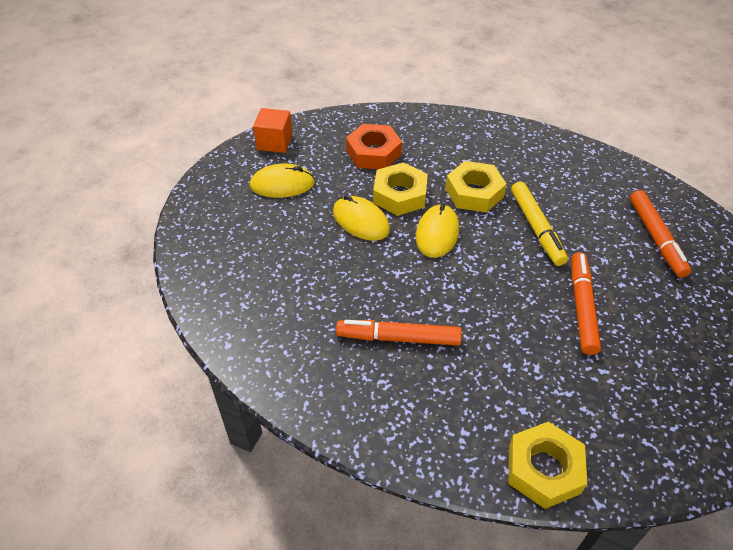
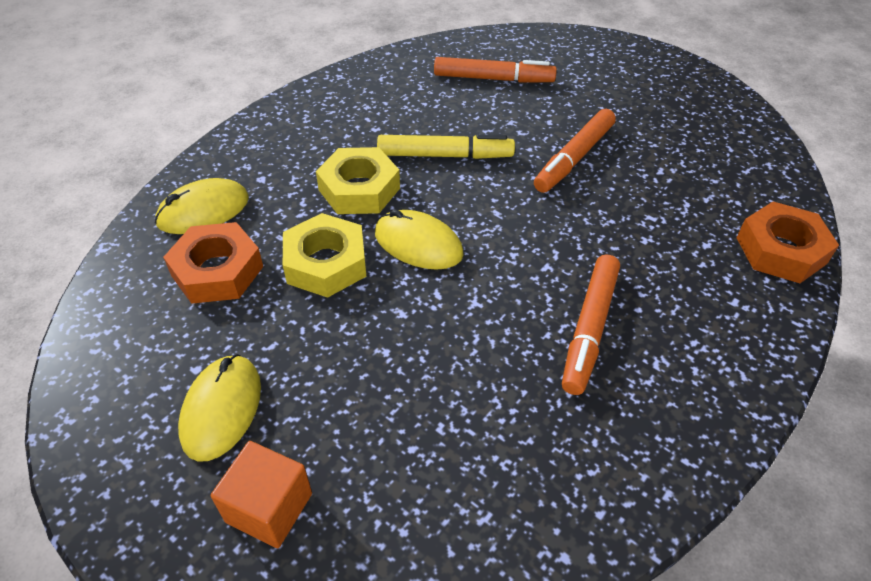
camera: 75 degrees left, 0 degrees up
orange cube [253,108,293,153] -> orange cube moved to [211,441,312,548]
yellow mouse [333,195,390,241] -> yellow mouse moved to [155,178,249,234]
yellow nut [508,422,587,509] -> orange nut [736,202,839,283]
orange marker [572,252,601,355] -> orange marker turned 75 degrees counterclockwise [534,109,616,193]

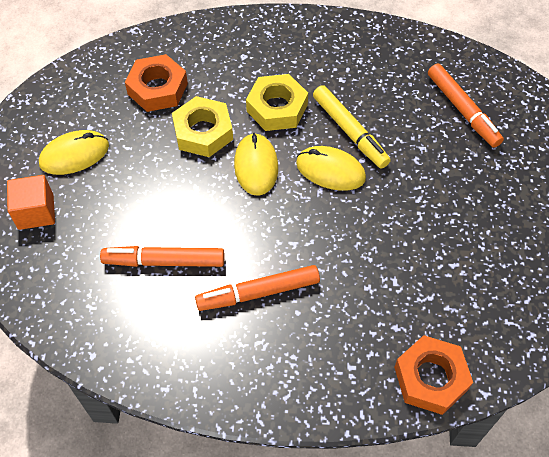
camera: 55 degrees right, 10 degrees up
yellow mouse [155,178,249,234] -> yellow mouse moved to [296,146,366,191]
orange marker [534,109,616,193] -> orange marker moved to [100,246,224,267]

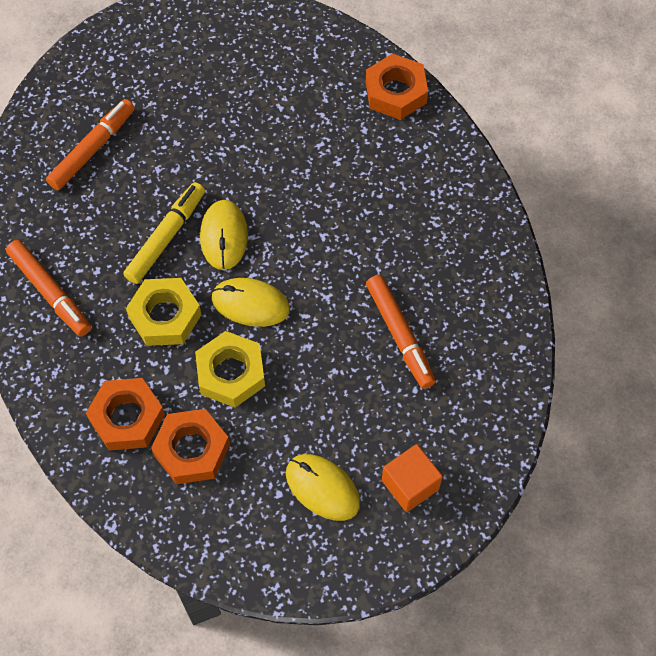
camera: 115 degrees left, 5 degrees up
orange marker [195,265,320,311] -> orange marker moved to [6,240,91,336]
yellow mouse [234,133,278,196] -> yellow mouse turned 45 degrees clockwise [212,278,290,327]
none -> orange nut [86,378,165,451]

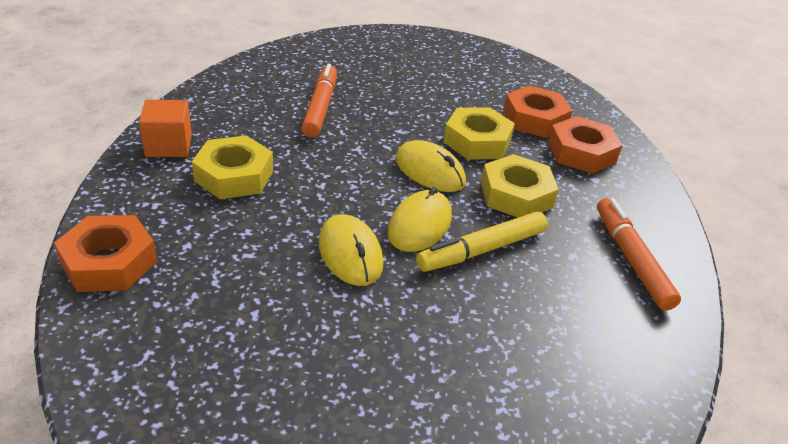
camera: 155 degrees left, 25 degrees down
orange marker [46,99,135,190] -> none
yellow mouse [286,454,360,521] -> yellow mouse moved to [318,214,383,286]
orange cube [382,444,443,512] -> orange cube moved to [139,100,192,157]
none -> yellow nut [192,136,273,199]

